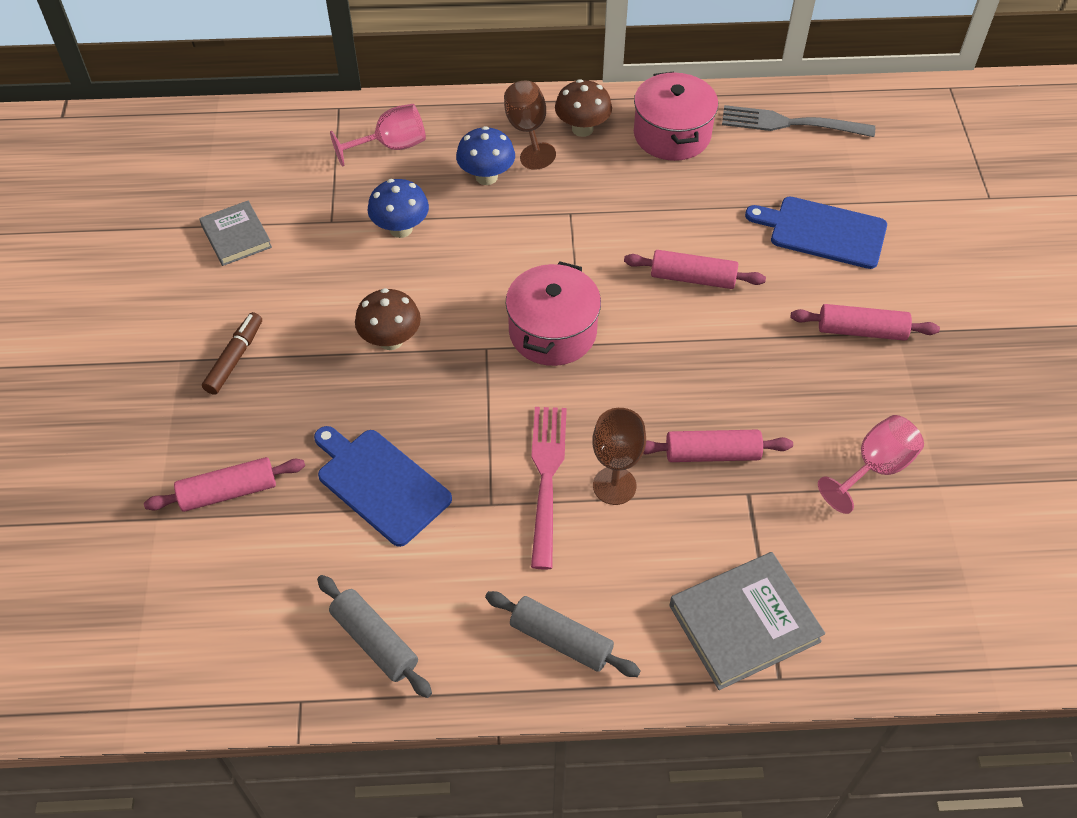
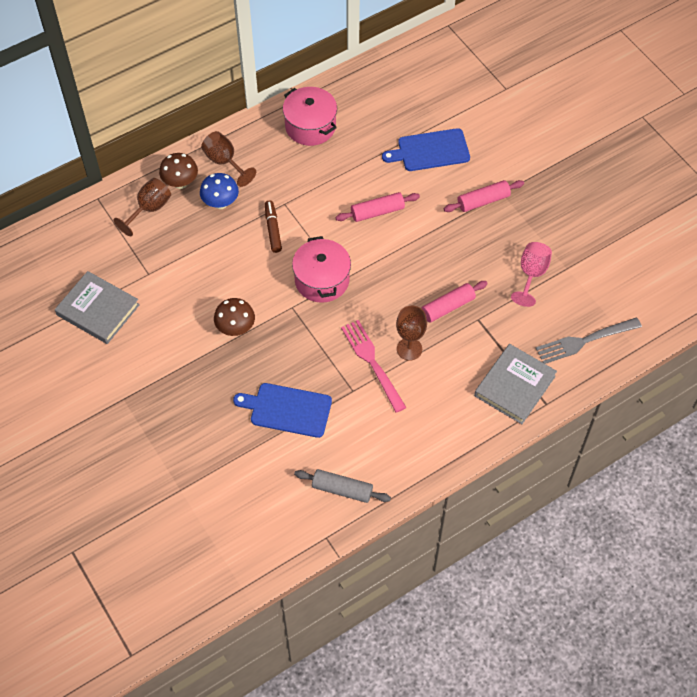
camera: 30 degrees left, 5 degrees up
pink rolling pin [144,457,305,512] -> none
grey book [199,201,272,266] -> grey book [55,271,140,344], size x1.54
brown marker [202,312,262,395] -> brown marker moved to [265,200,282,253]
pink goblet [330,104,426,167] -> brown goblet [113,178,171,236]
blue mushroom [368,179,429,238] -> none
grey rolling pin [485,591,641,677] -> none
brown mushroom [555,79,612,137] -> brown mushroom moved to [159,153,198,189]
grey fork [722,105,875,137] -> grey fork moved to [536,317,642,364]

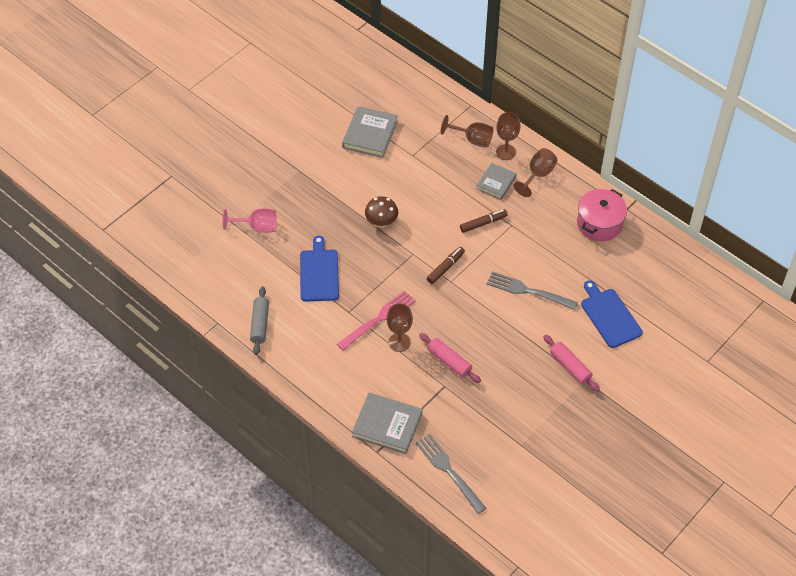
camera: 75 degrees right, 5 degrees down
brown mushroom [159,153,198,189] -> brown goblet [496,112,520,160]
blue mushroom [200,173,239,209] -> grey book [477,163,517,200]
pink pot [292,236,351,303] -> brown marker [427,247,465,284]
pink rolling pin [335,192,420,222] -> grey fork [487,271,578,310]
pink goblet [511,242,552,307] -> pink goblet moved to [222,208,277,233]

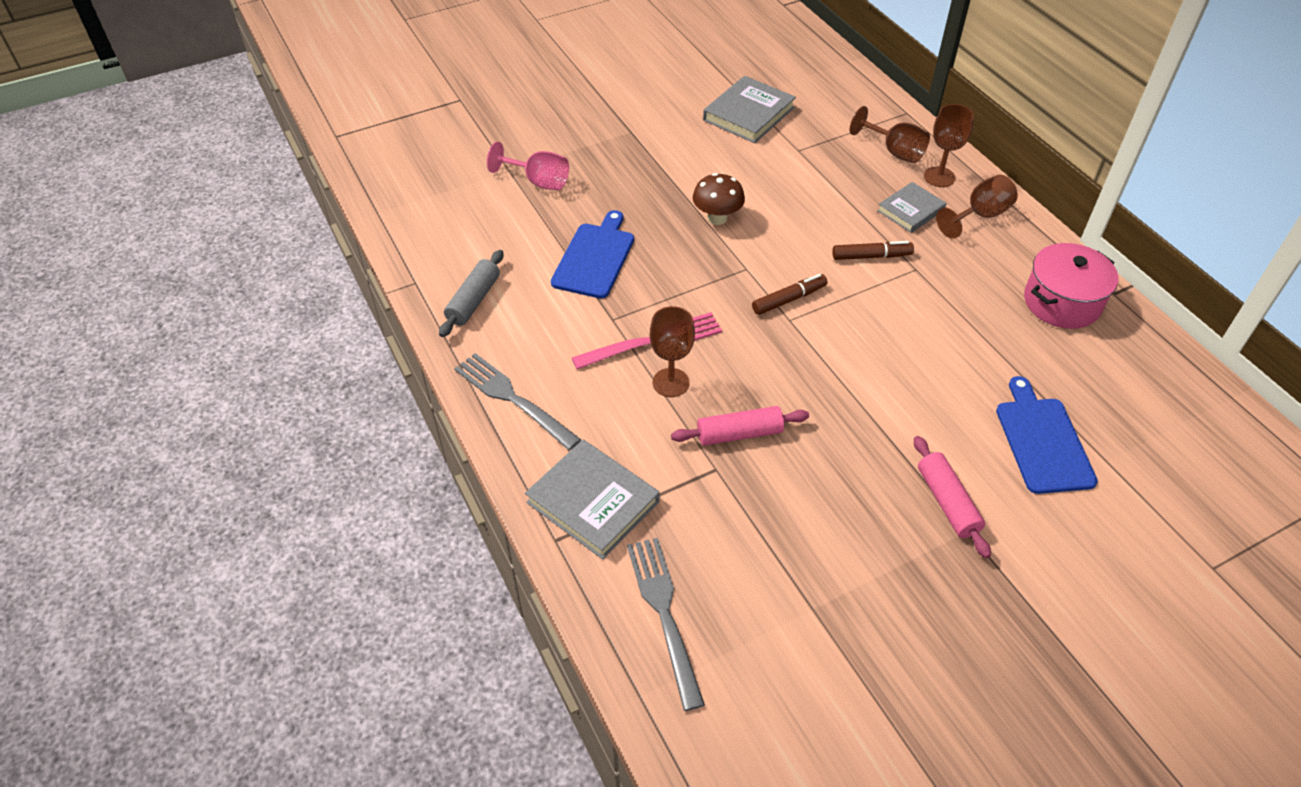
camera: 20 degrees right, 5 degrees down
pink rolling pin [419,333,481,383] -> pink rolling pin turned 75 degrees counterclockwise [671,406,809,446]
grey fork [487,271,578,310] -> grey fork moved to [454,353,581,450]

